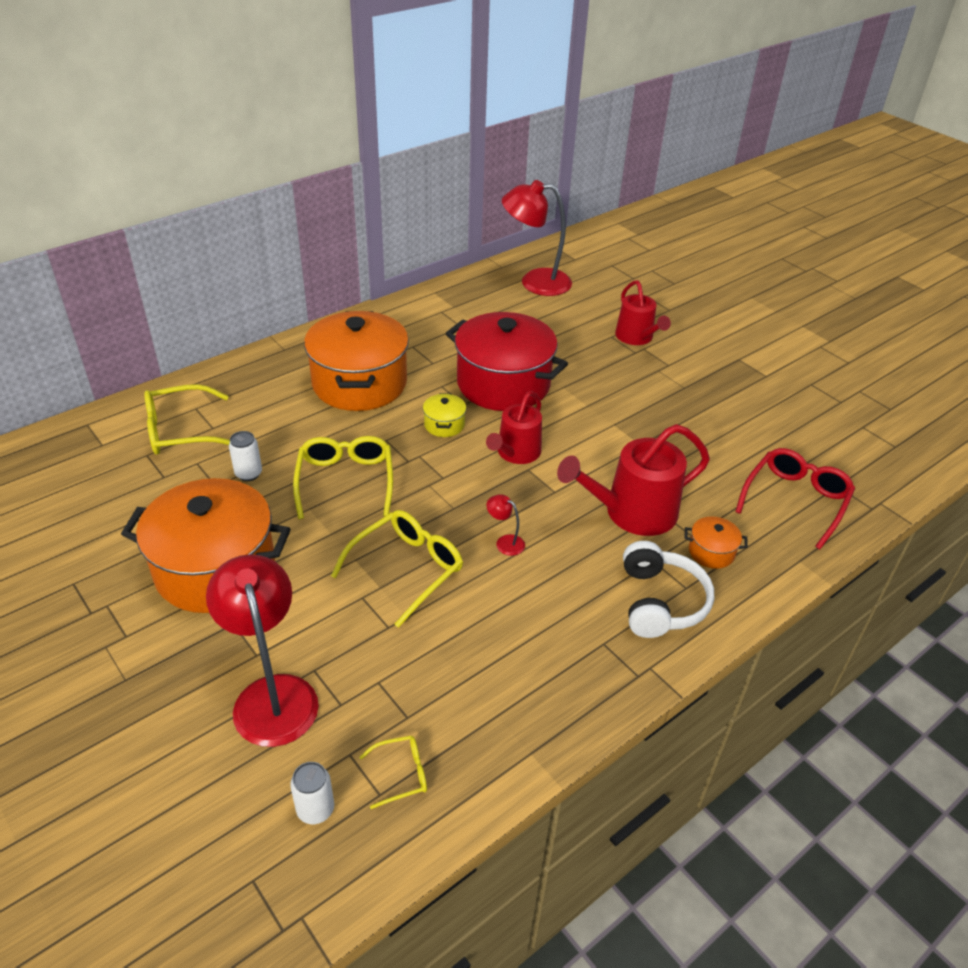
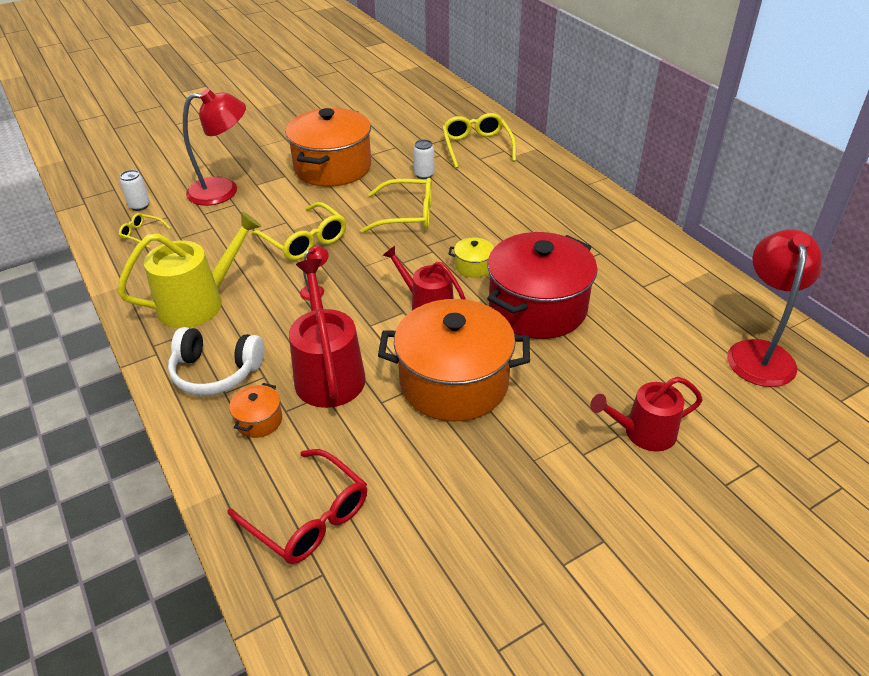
camera: 100 degrees right, 0 degrees up
orange pot [304,311,409,411] -> orange pot moved to [378,299,530,422]
yellow glasses [360,736,427,809] -> yellow glasses turned 120 degrees clockwise [119,213,171,248]
none -> yellow watering can [117,212,262,328]

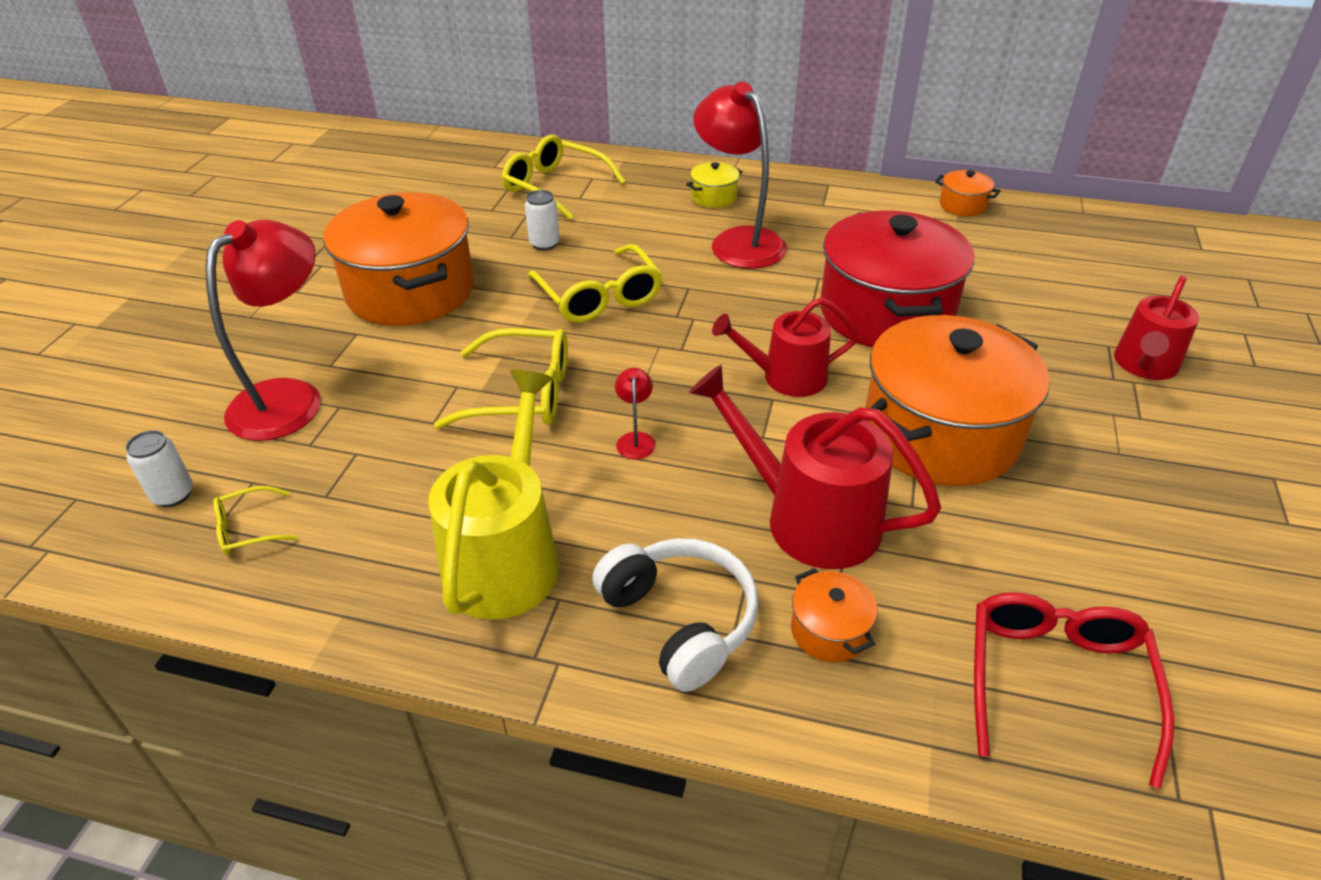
camera: 45 degrees left, 0 degrees up
white headphones [168,327,264,395] -> white headphones turned 90 degrees counterclockwise [592,538,758,692]
red glasses [227,449,367,564] -> red glasses turned 75 degrees counterclockwise [974,592,1174,789]
yellow glasses [360,178,432,233] -> yellow glasses turned 105 degrees clockwise [528,244,662,323]
yellow pot [449,237,494,277] -> yellow pot moved to [686,162,743,208]
red lamp [727,230,822,387] -> red lamp moved to [693,82,787,269]
none -> orange pot [935,170,1000,217]

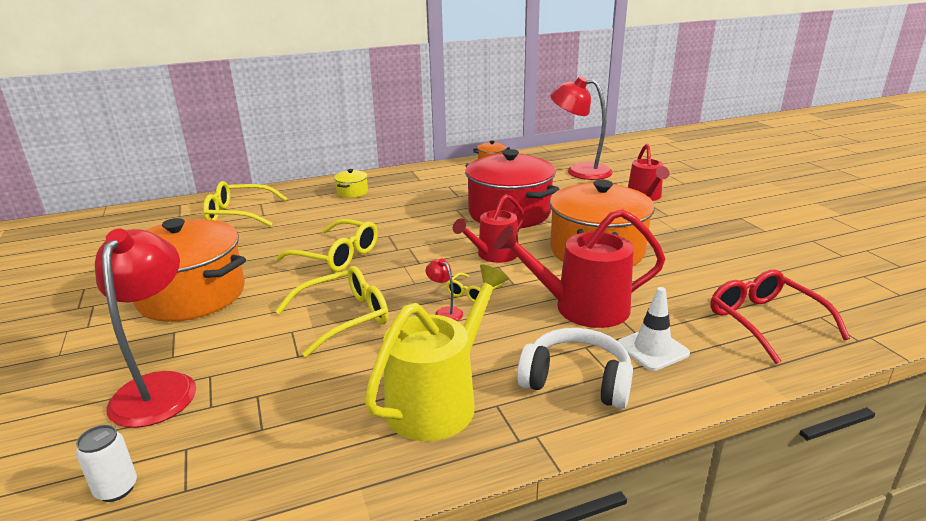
camera: 35 degrees left, 15 degrees down
yellow glasses [213,486,298,555] -> yellow glasses moved to [446,272,504,302]
yellow watering can [428,370,559,620] -> yellow watering can turned 60 degrees clockwise [364,264,509,441]
white can [525,190,560,251] -> none
red lamp [693,82,787,269] -> red lamp moved to [550,76,613,180]
orange pot [791,568,878,662] -> white traffic cone [618,287,690,371]

